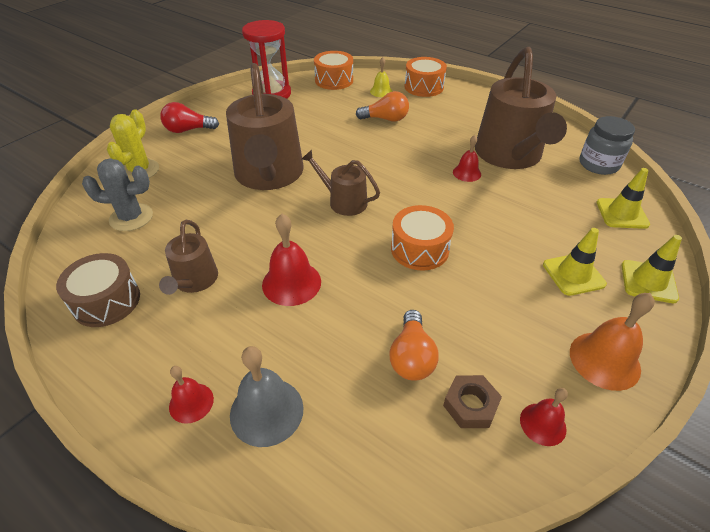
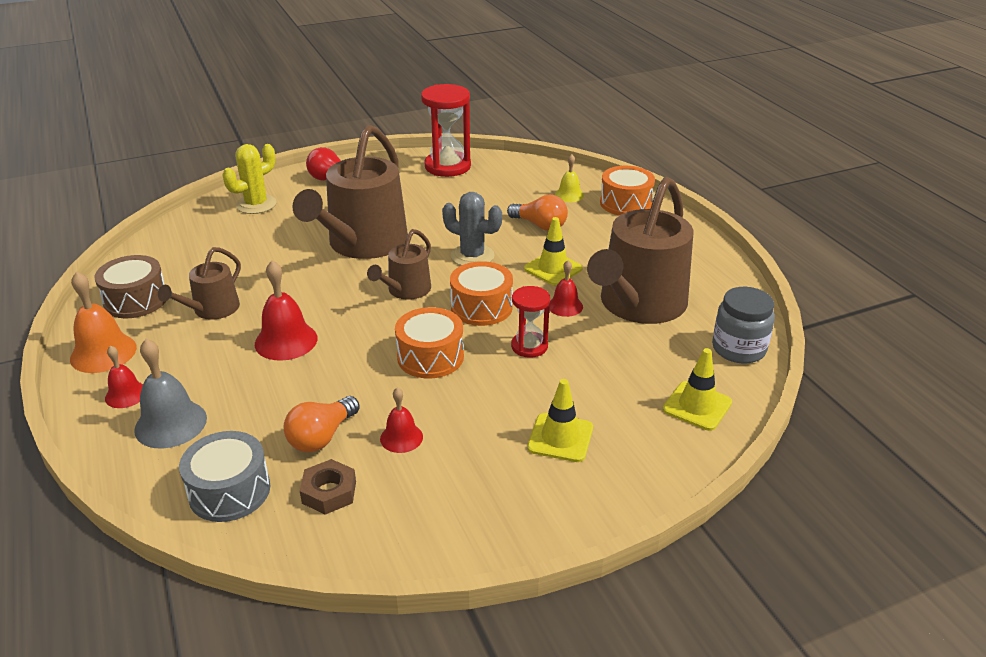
camera: 30 degrees right, 10 degrees down
grey cactus [82,159,153,231] -> grey cactus moved to [442,192,502,266]
brown watering can [302,150,380,216] -> brown watering can turned 120 degrees counterclockwise [367,229,431,300]
orange drum [314,51,353,90] -> orange drum moved to [450,261,513,326]
red bell [520,388,568,446] -> red bell moved to [380,387,423,453]
orange bell [570,293,654,391] -> orange bell moved to [70,271,137,373]
yellow traffic cone [621,235,682,303] -> yellow traffic cone moved to [524,217,583,285]
none -> grey drum [179,431,270,522]
none -> red hourglass [511,286,550,358]

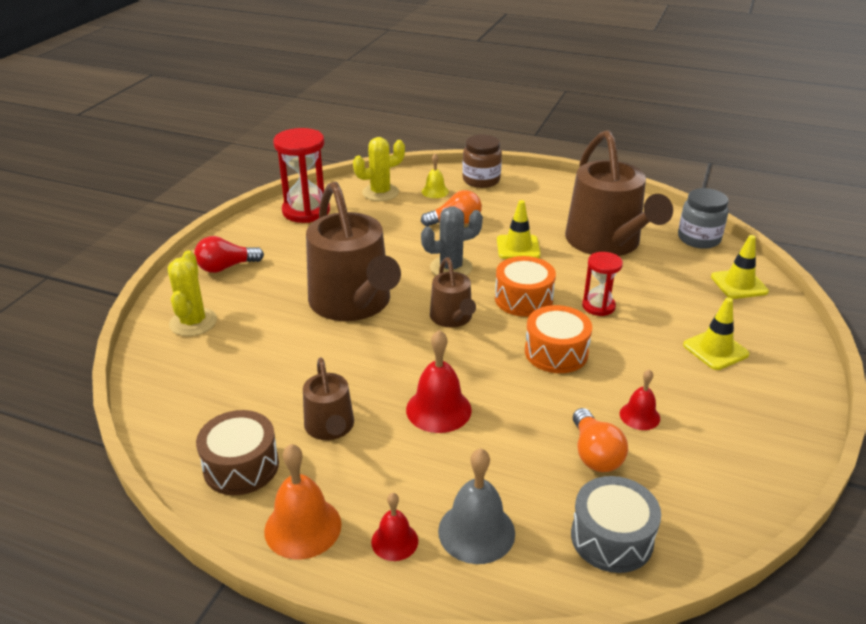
camera: 45 degrees left, 0 degrees up
brown nut [300,459,356,515] -> none
red bell [549,260,583,317] -> none
orange drum [600,166,655,216] -> brown jar [462,134,502,188]
none -> yellow cactus [353,137,405,201]

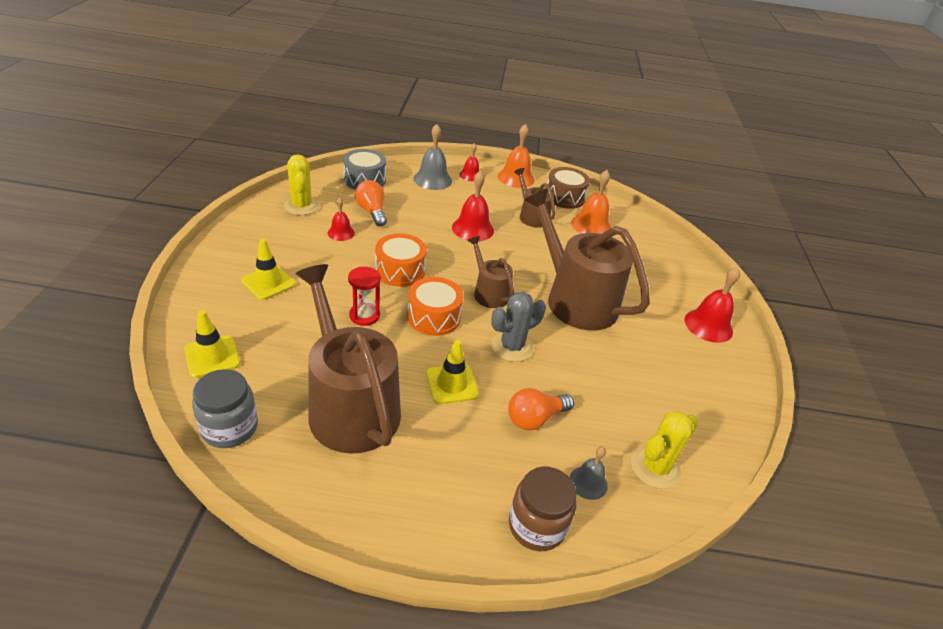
camera: 160 degrees right, 5 degrees up
yellow cactus [168,251,217,336] -> yellow cactus moved to [284,154,320,215]
red light bulb [194,236,264,273] -> red bell [685,267,740,343]
red hourglass [273,128,330,223] -> none
yellow bell [422,153,449,198] -> grey bell [570,447,608,500]
none -> orange bell [571,170,611,234]

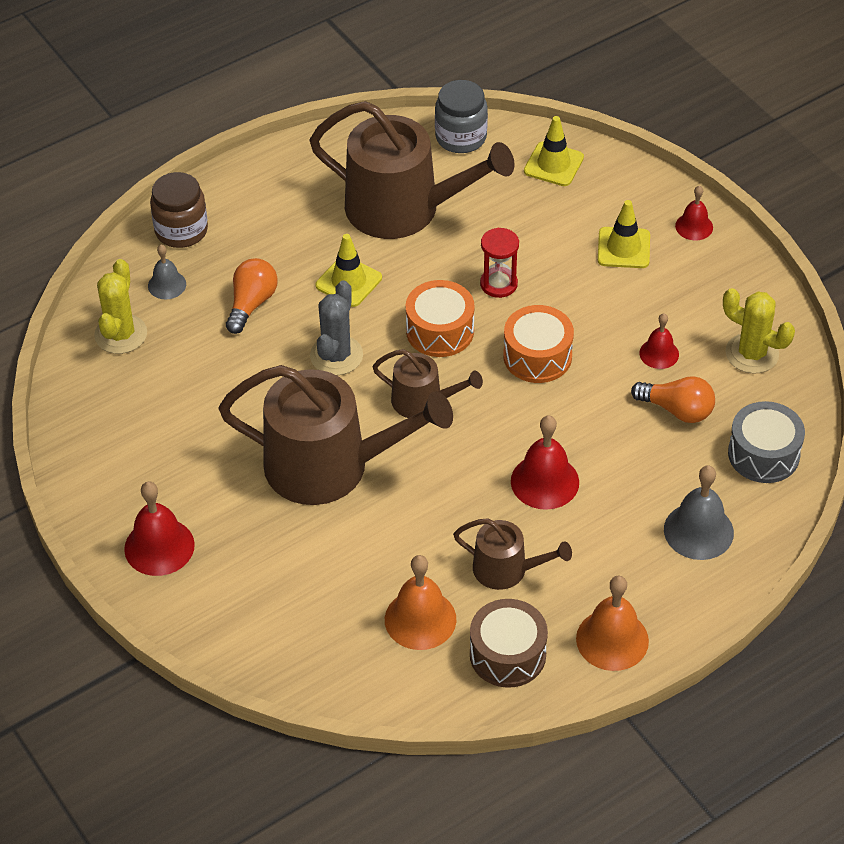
camera: 145 degrees right, 10 degrees up
red bell [459,143,479,181] -> red bell moved to [675,186,713,240]

